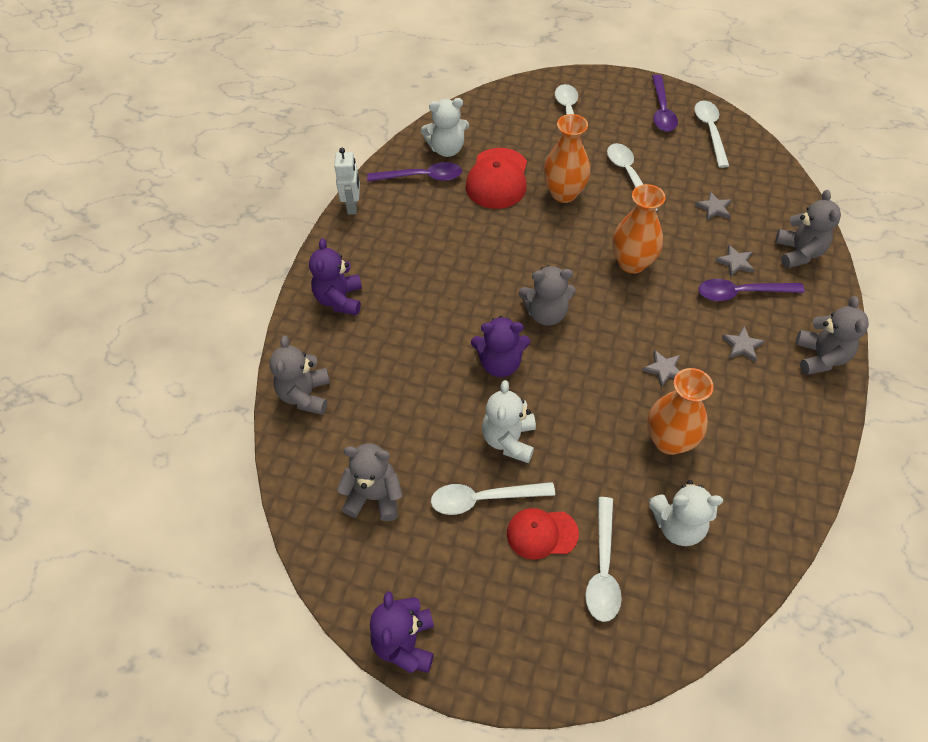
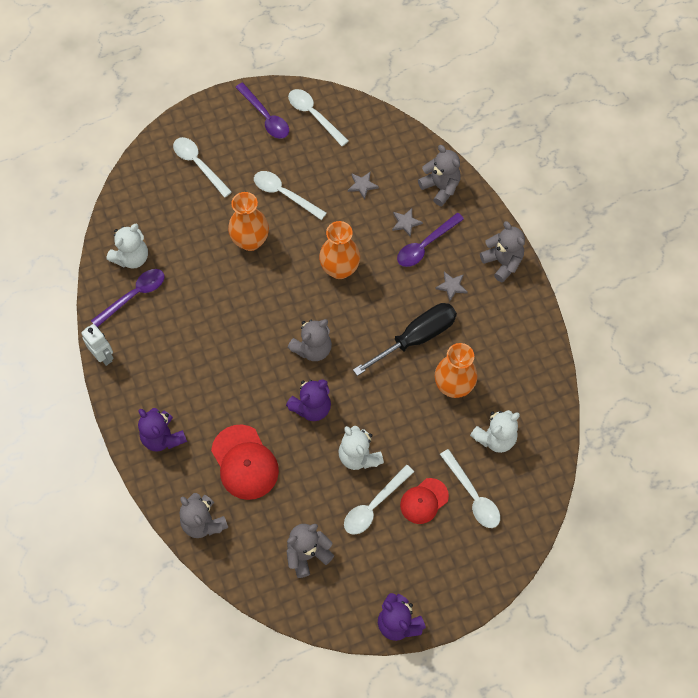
camera: 40 degrees left, 10 degrees up
red cap [466,148,527,209] -> red cap moved to [211,424,279,500]
grey star [642,350,680,387] -> black screwdriver [353,303,457,376]

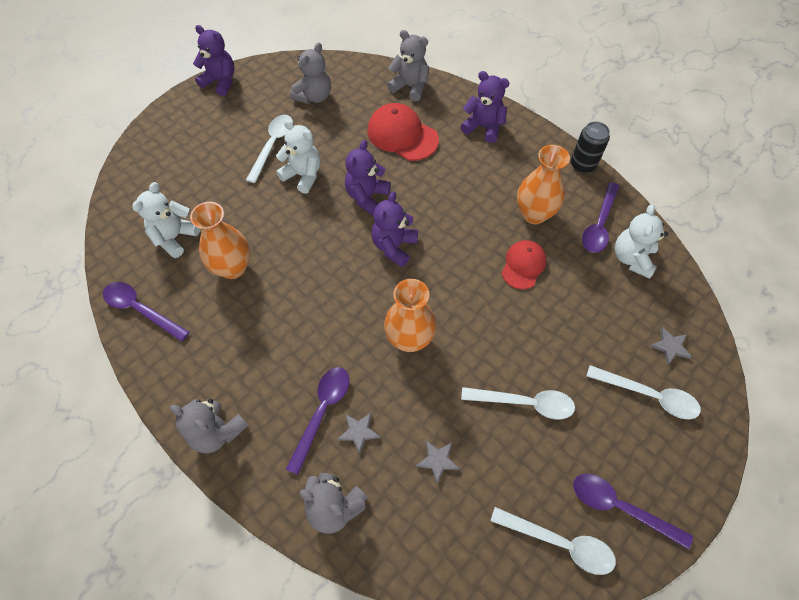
camera: 155 degrees right, 5 degrees down
white robot [81,324,114,366] -> black can [571,122,610,173]
orange vase [228,192,269,251] -> orange vase moved to [517,145,570,224]
grey teddy bear [288,319,332,361] -> purple teddy bear [371,191,418,267]
black screwdriver [353,303,457,376] -> none
red cap [400,478,449,524] -> red cap moved to [501,240,546,289]
grey star [435,272,468,301] -> grey star moved to [650,327,692,365]
white spoon [440,449,500,528] -> none
none -> purple spoon [103,282,190,342]

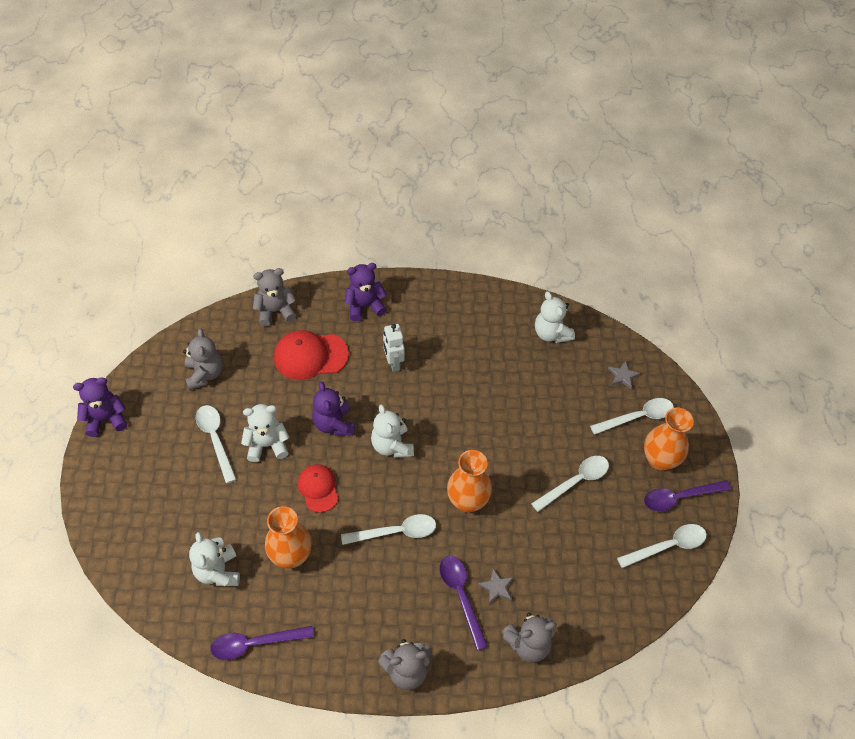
camera: 45 degrees left, 5 degrees down
purple teddy bear [371,191,418,267] -> white teddy bear [371,404,414,458]
grey star [416,440,460,483] -> none
red cap [501,240,546,289] -> red cap moved to [298,464,339,513]
orange vase [517,145,570,224] -> orange vase moved to [644,408,694,471]
black can [571,122,610,173] -> none
purple spoon [582,182,619,253] -> none
none -> white spoon [341,514,436,545]
none -> white robot [383,324,405,372]

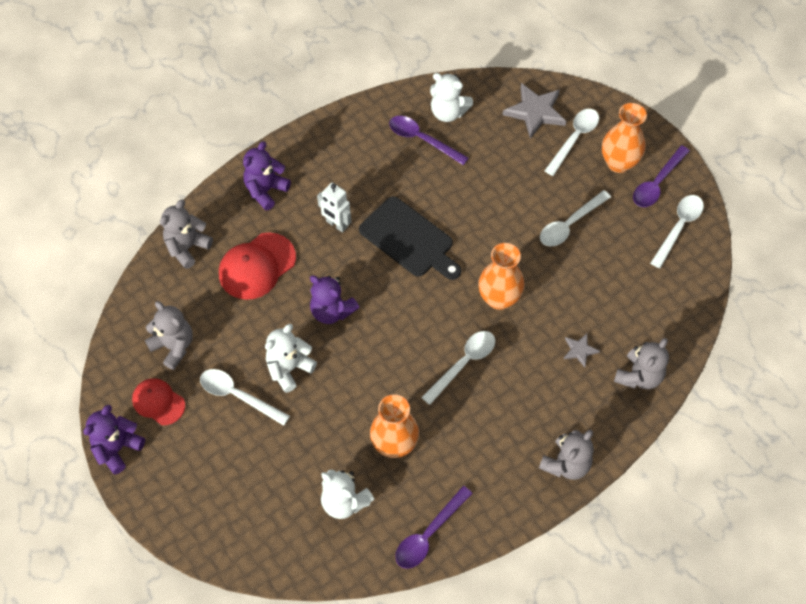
camera: 35 degrees left, 5 degrees up
red cap [298,464,339,513] -> red cap moved to [132,378,185,425]
white teddy bear [371,404,414,458] -> none
purple spoon [440,556,488,651] -> purple spoon moved to [389,116,469,165]
white spoon [531,456,609,512] -> white spoon turned 150 degrees counterclockwise [540,190,611,246]
grey star [608,361,640,389] -> grey star [503,83,566,139], size x1.93
none -> black cutting board [359,196,461,280]

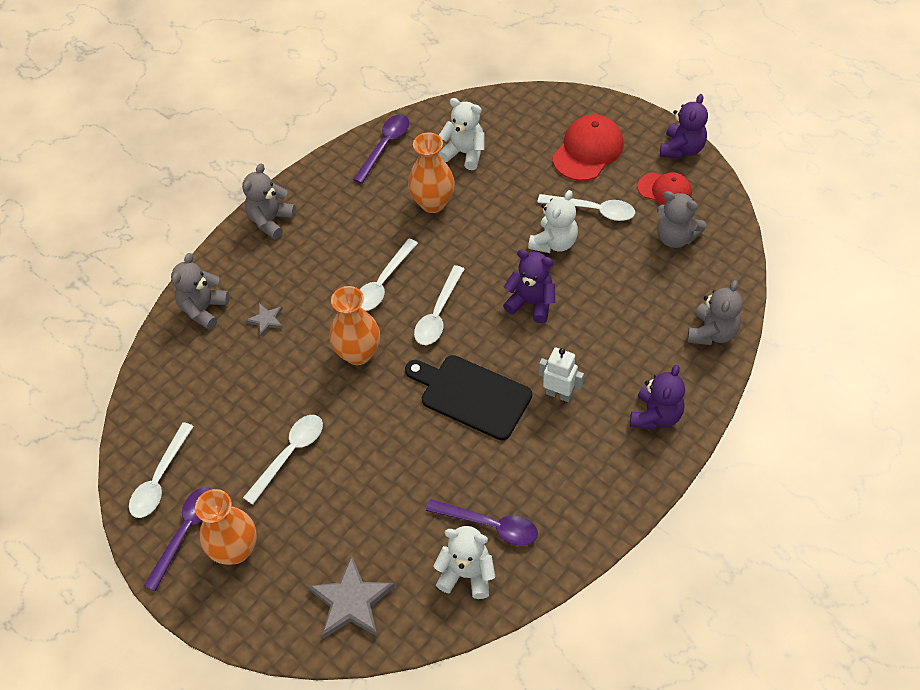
camera: 170 degrees right, 5 degrees down
red cap [219,233,296,300] -> red cap moved to [552,114,624,181]
white spoon [545,109,599,176] -> white spoon moved to [414,265,464,345]

